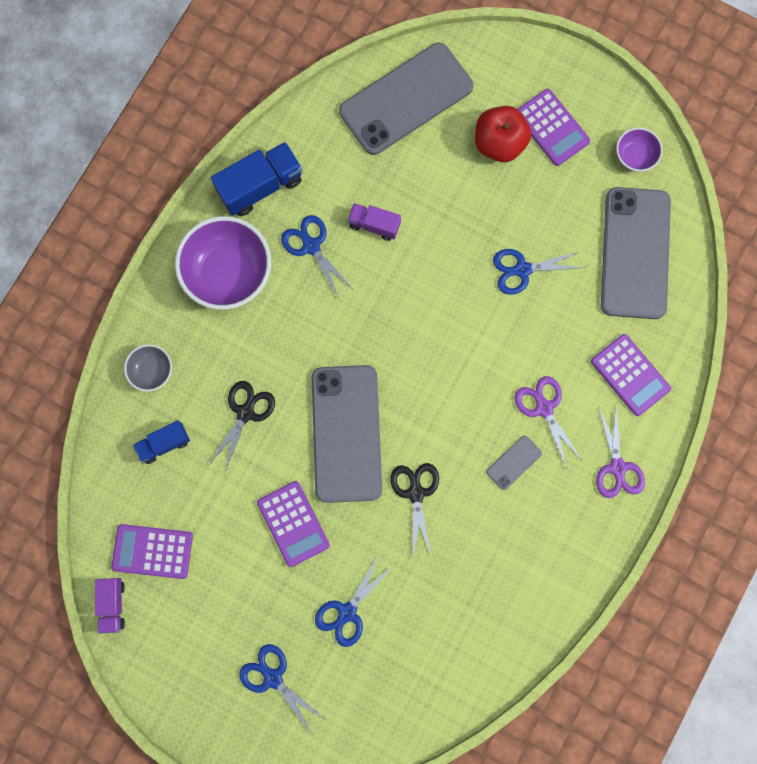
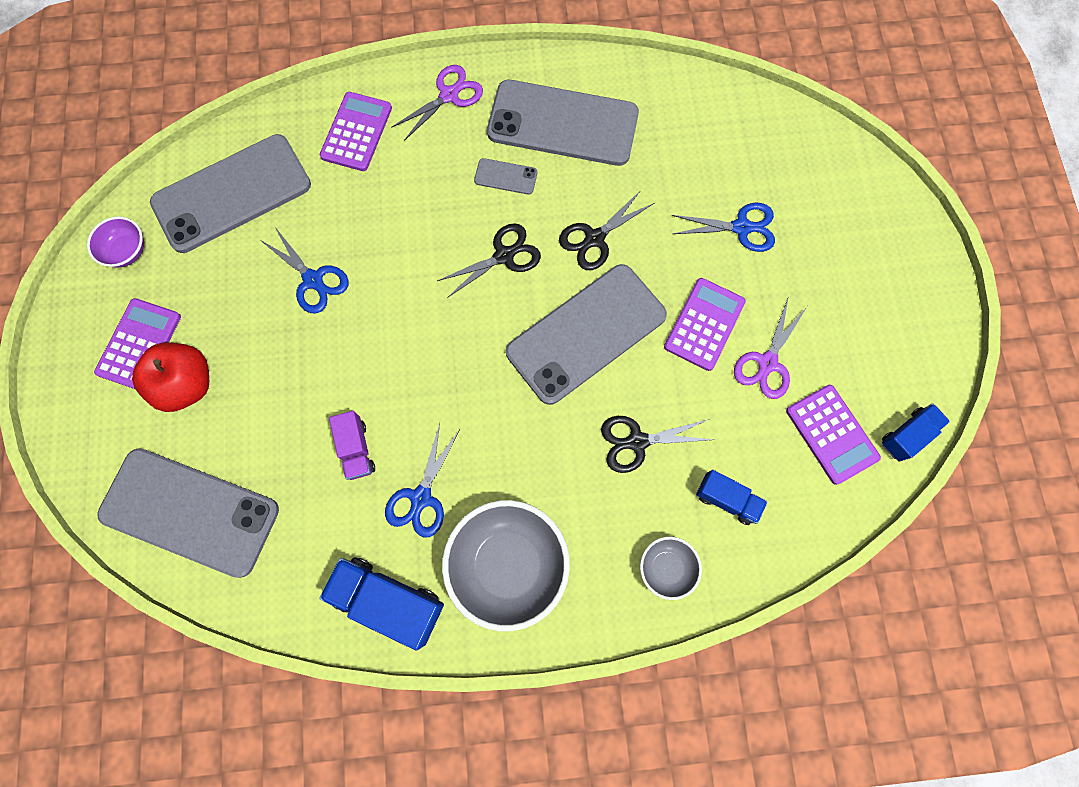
camera: 125 degrees left, 5 degrees down
purple truck [95,578,125,634] -> blue truck [882,403,950,462]
purple bowl [175,216,271,310] -> grey bowl [442,500,570,632]
blue scissors [239,644,324,733] -> none
purple scissors [515,376,582,469] -> purple scissors moved to [734,299,807,399]
none -> black scissors [437,223,541,298]
none -> grey phone [487,80,639,166]

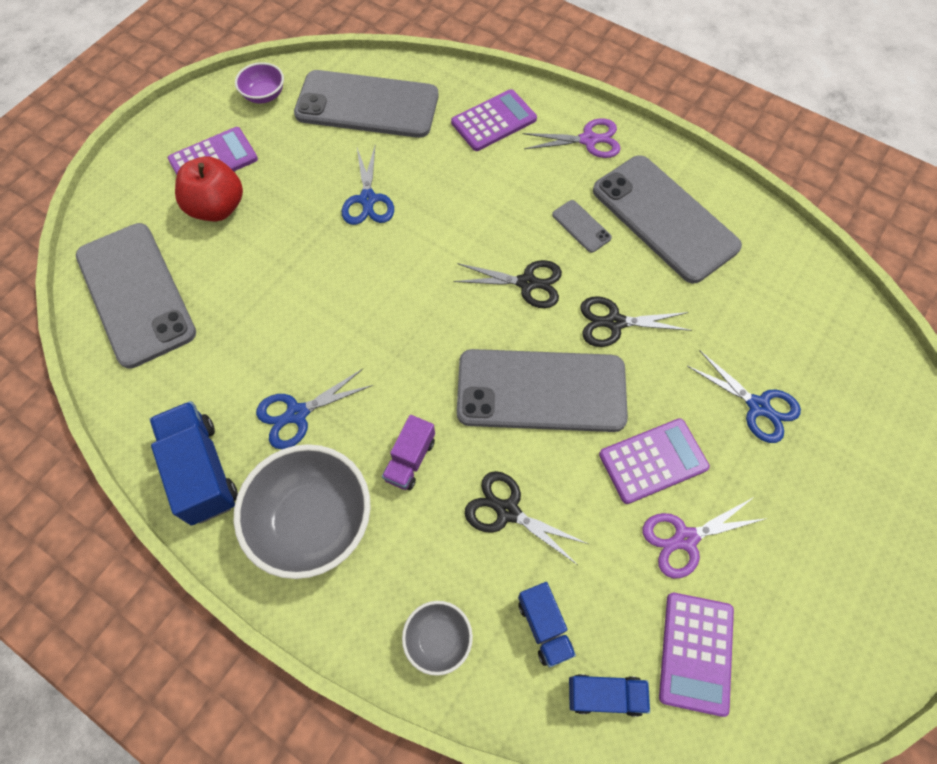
camera: 40 degrees right, 10 degrees down
purple truck [329,411,375,480] -> purple truck moved to [382,415,435,490]
blue truck [882,403,950,462] -> blue truck moved to [569,674,650,717]

